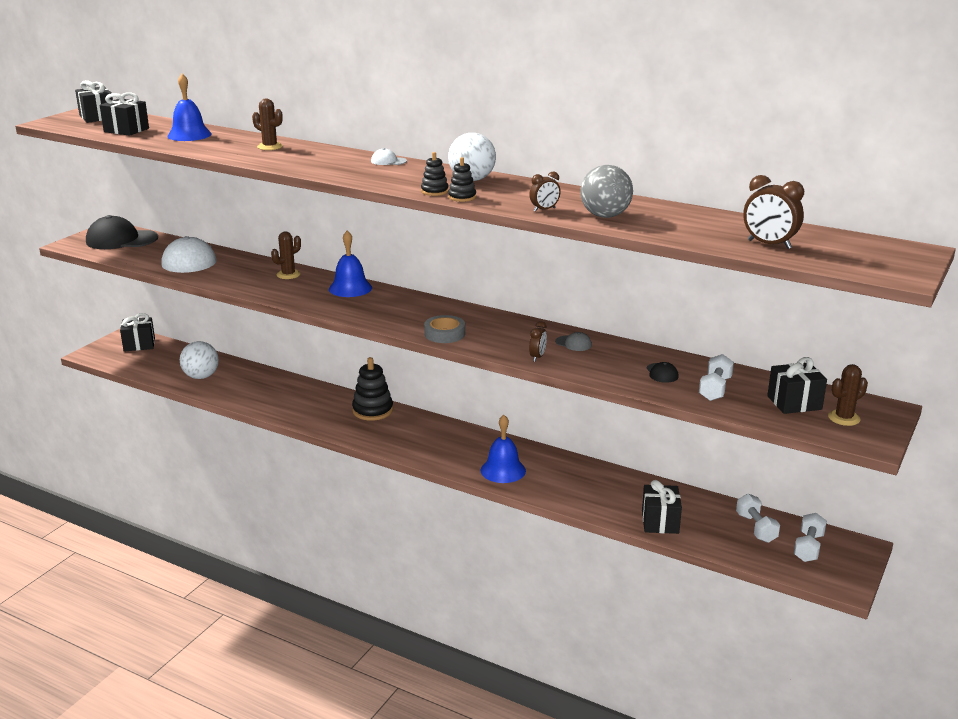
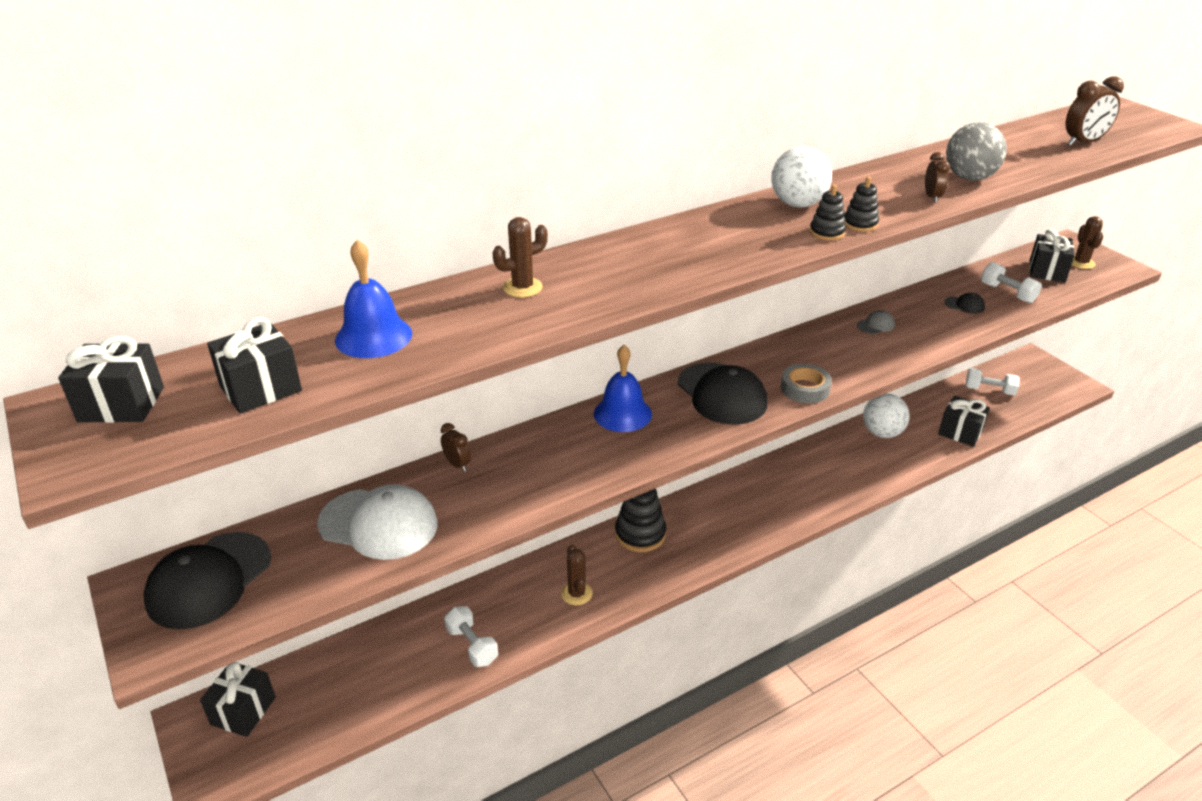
camera: 60 degrees left, 10 degrees up
white ball [180,341,219,379] -> white ball moved to [863,393,910,438]
brown cactus [271,231,301,279] -> brown cactus moved to [561,545,593,606]
white cap [371,148,407,165] -> none
blue bell [481,415,526,483] -> none
brown clock [529,321,547,362] -> brown clock moved to [441,423,471,472]
white dumbbell [794,513,827,562] -> white dumbbell moved to [444,606,498,667]
none -> black cap [678,362,767,425]

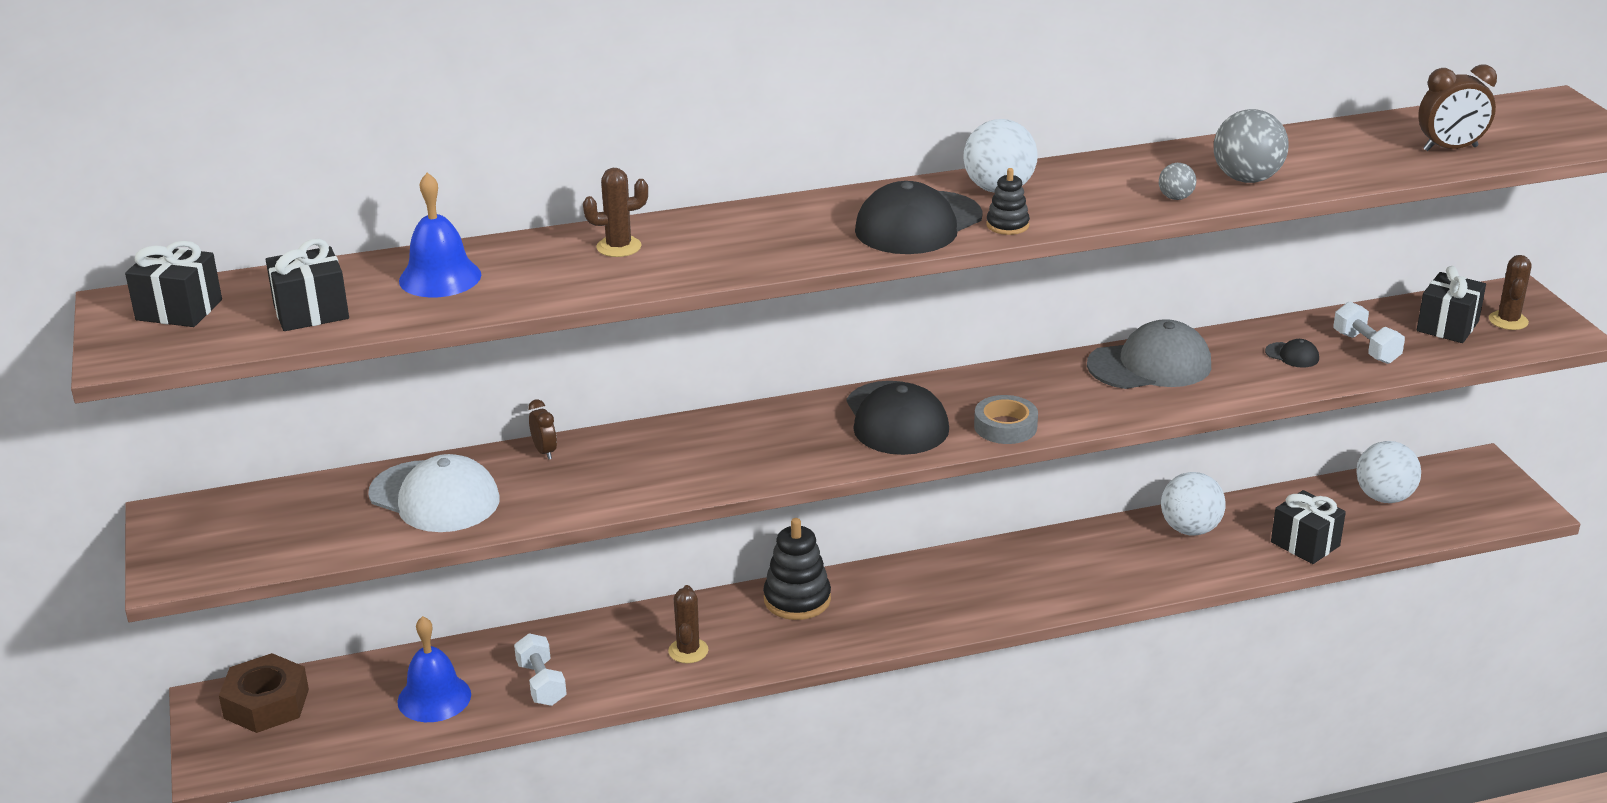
camera: 15 degrees right, 5 degrees down
black cap [144,532,271,629] -> black cap moved to [855,181,983,254]
black gift [200,662,276,737] -> brown nut [219,653,309,733]
blue bell [594,345,652,432] -> blue bell moved to [397,616,471,722]
black stacking toy [844,177,879,232] -> none
grey cap [857,310,895,334] -> grey cap [1087,319,1211,389], size x2.32
brown clock [925,152,950,203] -> grey ball [1159,163,1196,200]
white dumbbell [965,368,1020,395] -> white ball [1356,441,1421,503]

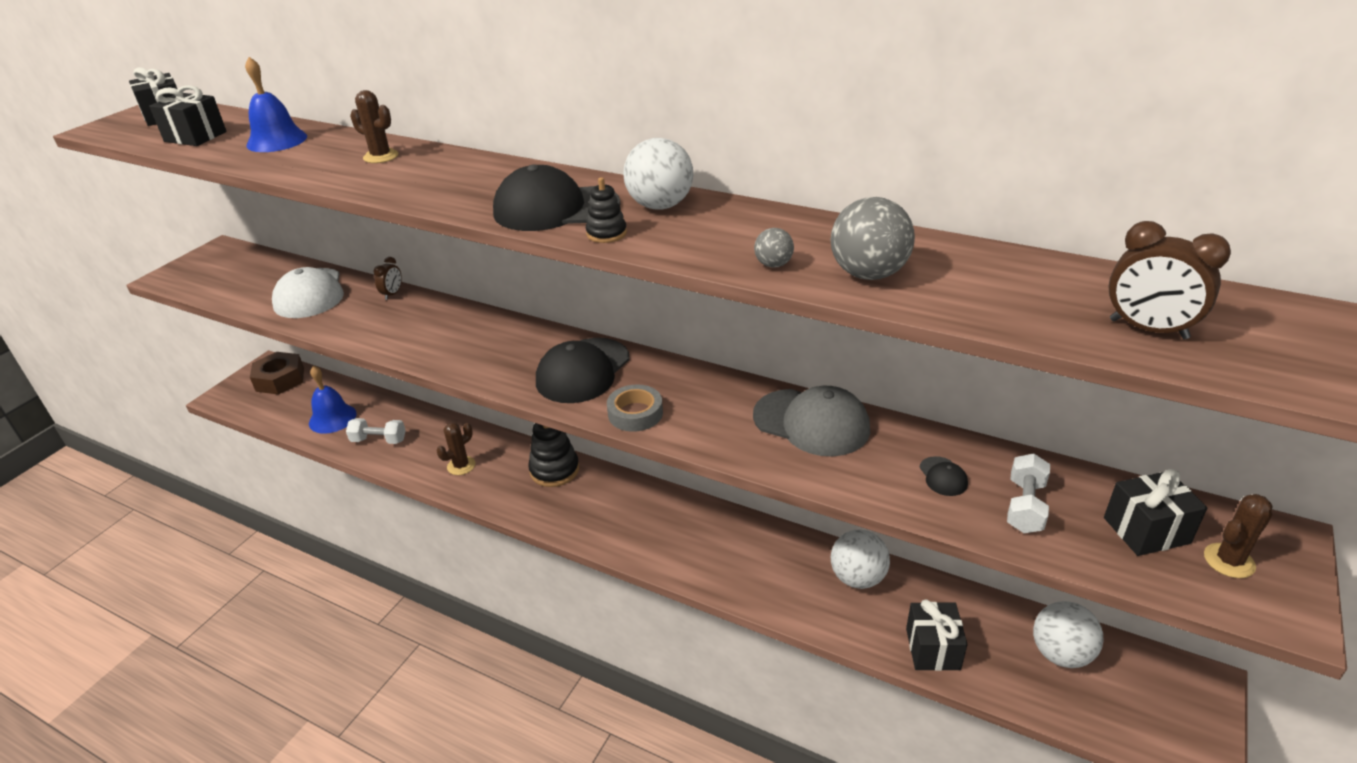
camera: 45 degrees right, 5 degrees up
white dumbbell [514,633,567,706] -> white dumbbell turned 75 degrees clockwise [346,418,406,444]

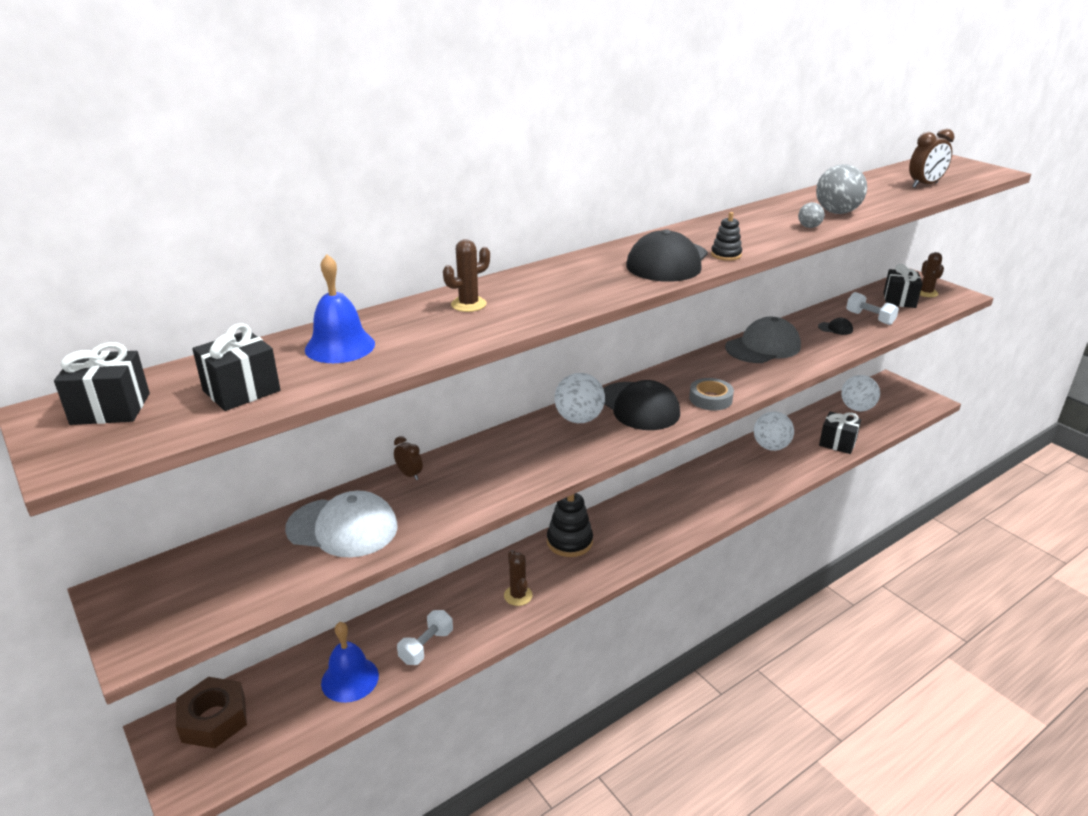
camera: 65 degrees left, 5 degrees down
white ball [623,138,693,209] -> white ball moved to [554,373,605,423]

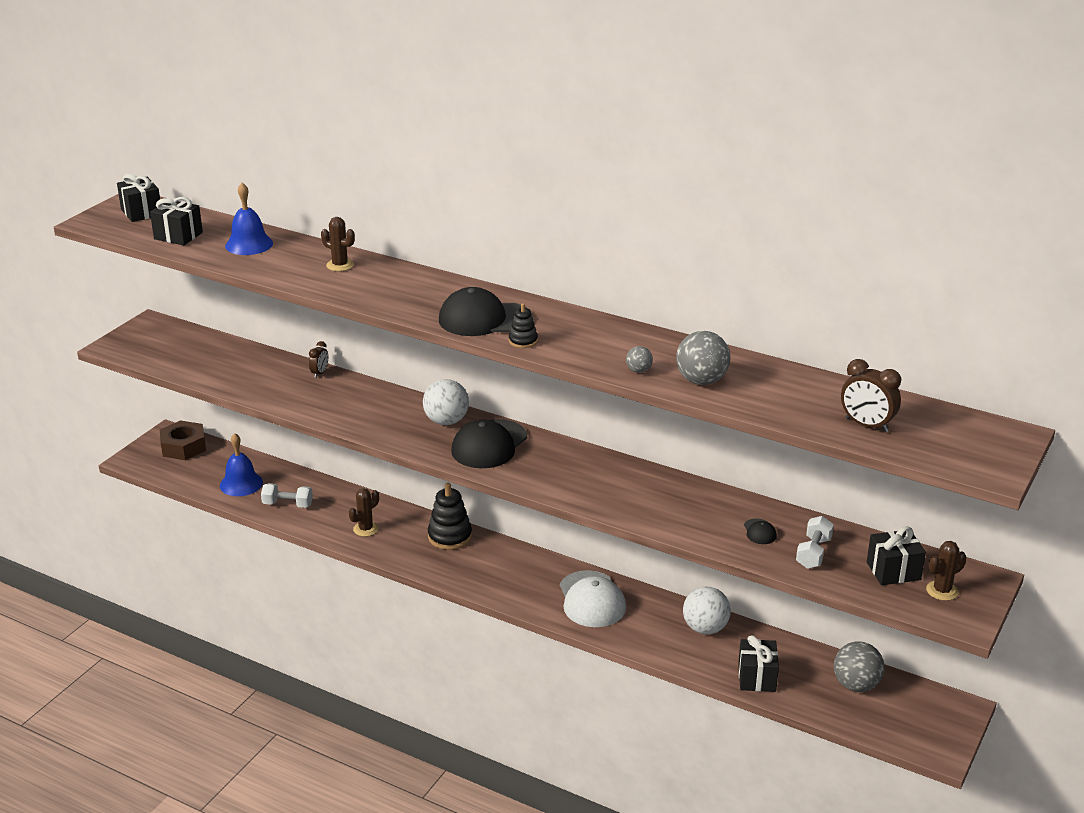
camera: 65 degrees right, 0 degrees up
white cap [285,491,398,557] -> white cap moved to [560,570,626,627]
grey tape [689,378,734,411] -> none
grey cap [725,317,801,363] -> none
white ball [841,375,880,411] -> grey ball [834,641,885,692]

